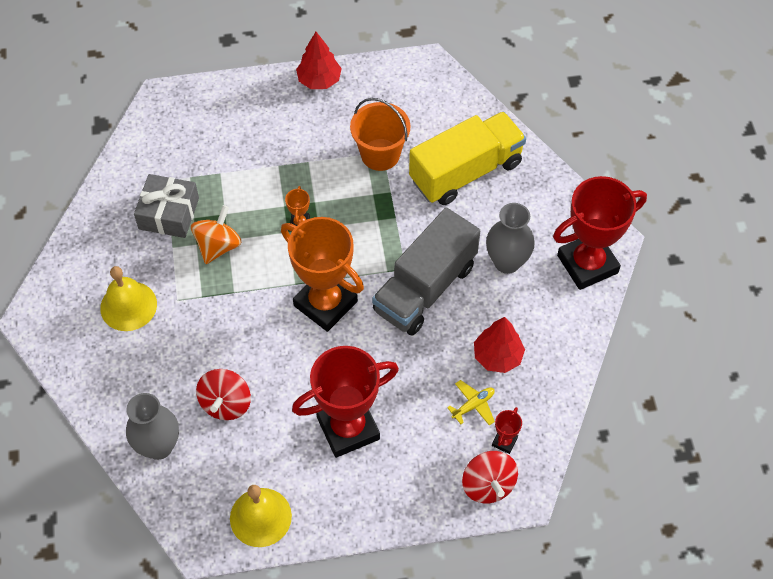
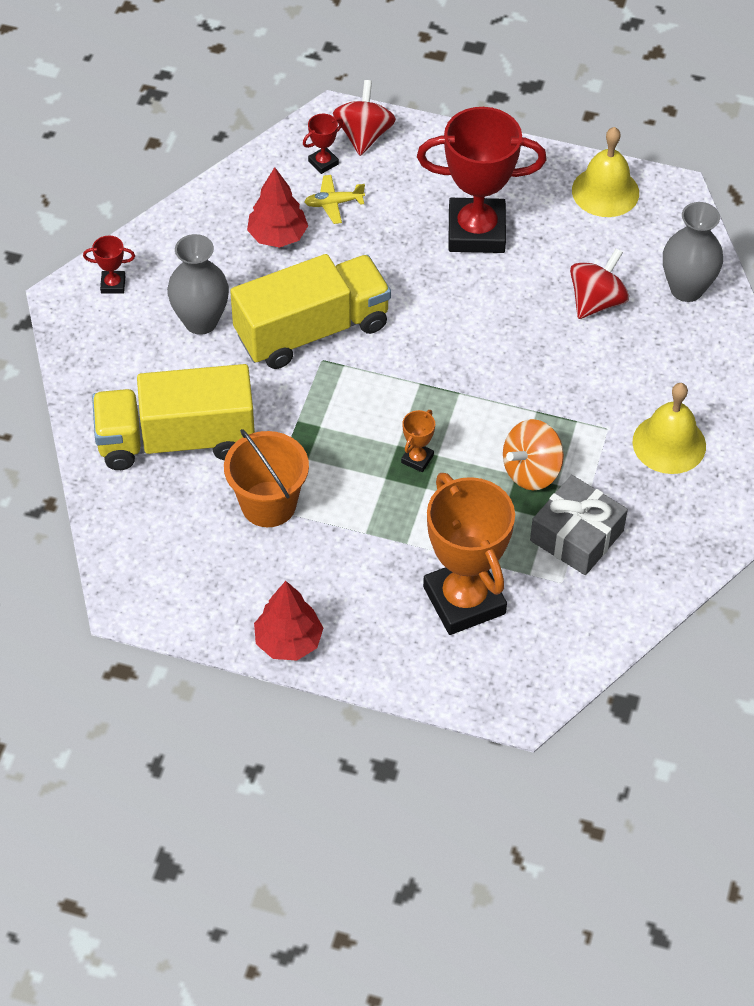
camera: 155 degrees left, 5 degrees down
orange trophy [281,217,364,332] -> orange trophy moved to [423,473,515,635]
grey truck [372,207,480,335] -> yellow truck [230,254,391,369]
red trophy [553,176,647,290] -> red trophy [83,236,135,294], size x0.40

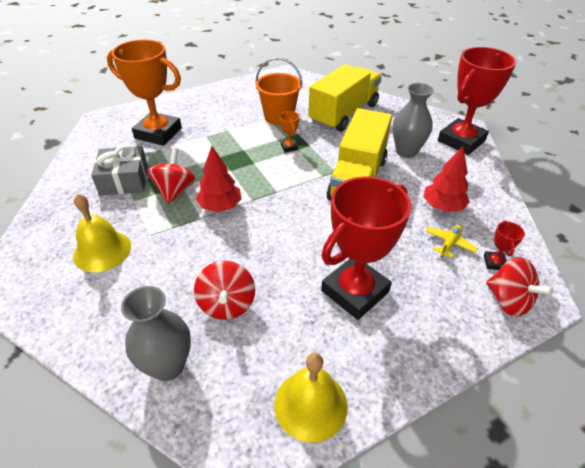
camera: 135 degrees right, 10 degrees down
red trophy [83,236,135,294] -> red trophy [438,47,516,155], size x2.47
red tree [254,581,323,661] -> red tree moved to [196,146,242,212]
orange trophy [401,410,435,472] -> orange trophy moved to [280,111,299,152]
orange spinning top [503,419,564,490] -> red spinning top [147,149,196,204]

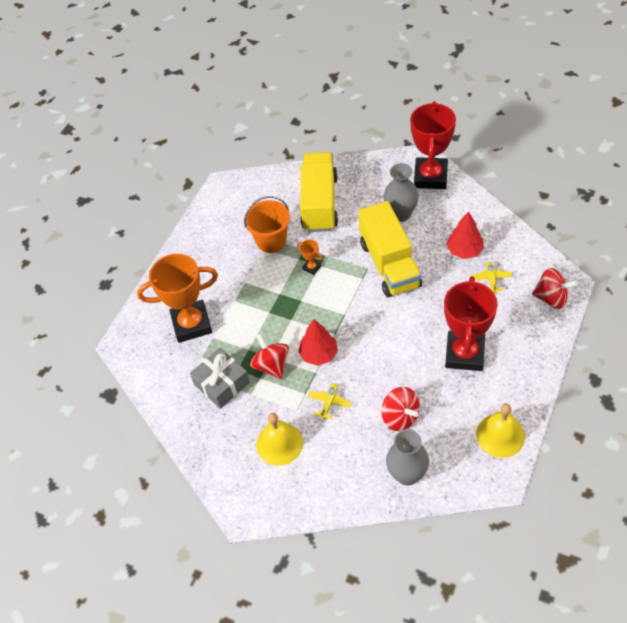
camera: 30 degrees left, 10 degrees up
red trophy [484,220,525,270] -> none
none -> yellow plane [308,383,351,419]

